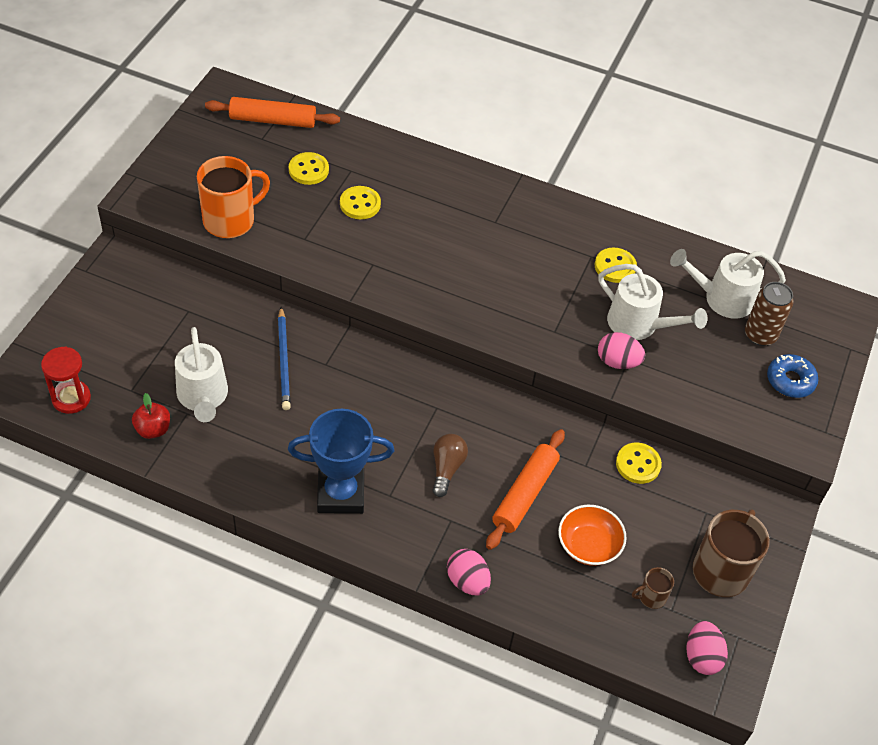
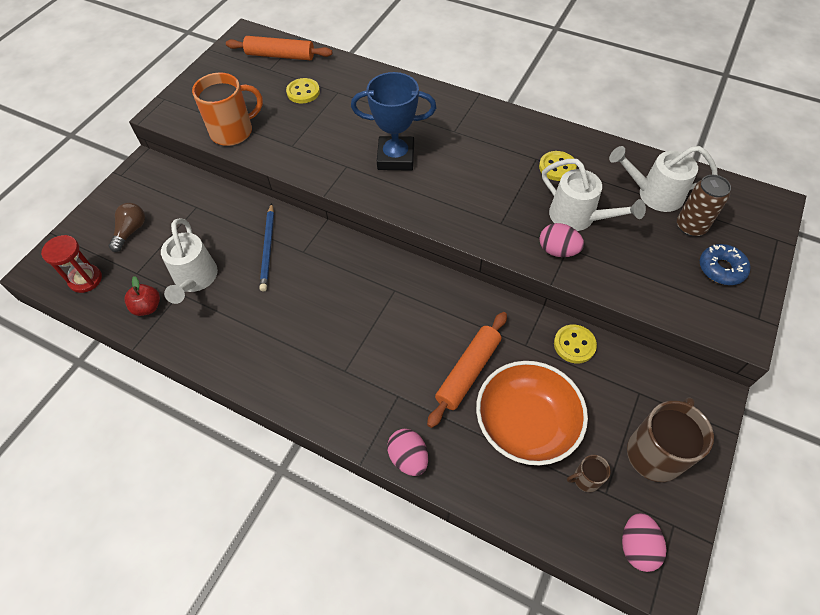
camera: 10 degrees right, 5 degrees up
blue trophy [288,409,394,514] -> blue trophy moved to [351,72,436,171]
yellow button [340,186,381,219] -> none
brown light bulb [432,434,468,497] -> brown light bulb moved to [109,203,145,252]
orange bowl [558,505,627,566] -> orange bowl [476,361,588,465], size x1.65

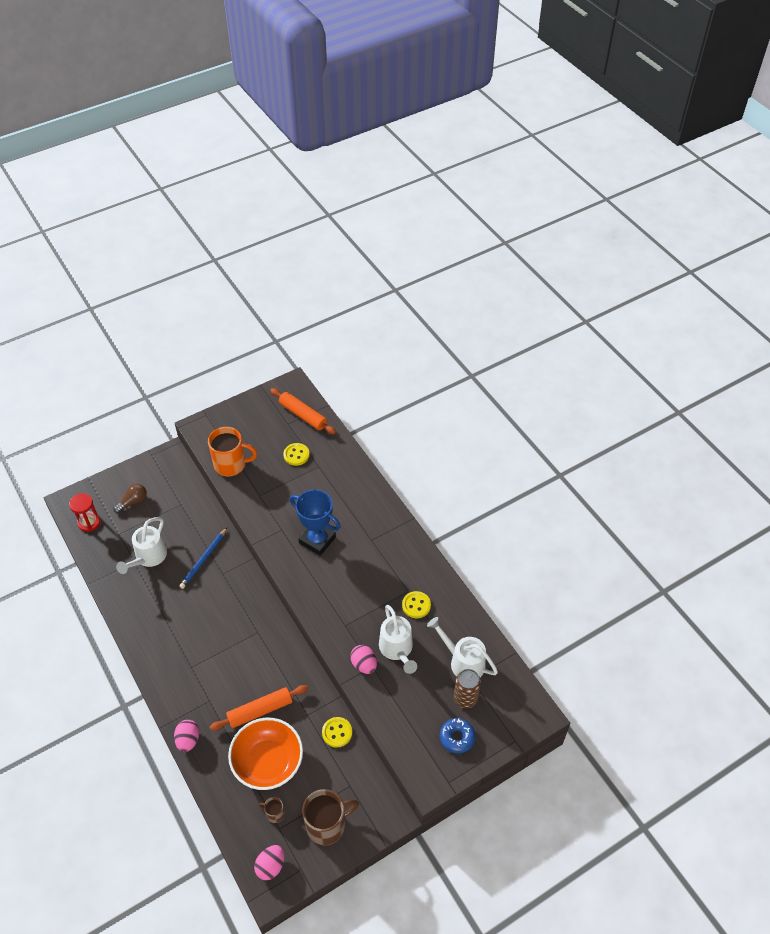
camera: 30 degrees right, 5 degrees down
red apple [124,276,160,316] -> none

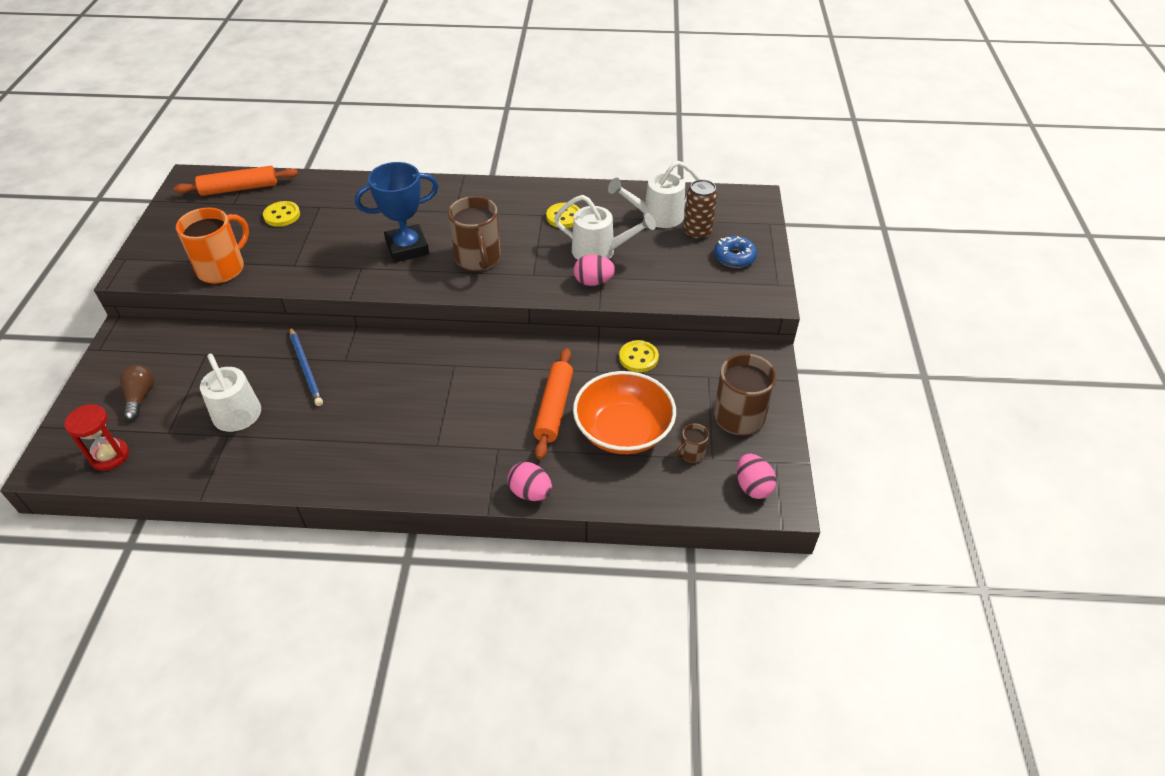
camera: 55 degrees left, 5 degrees down
none -> brown mug [448,196,501,271]

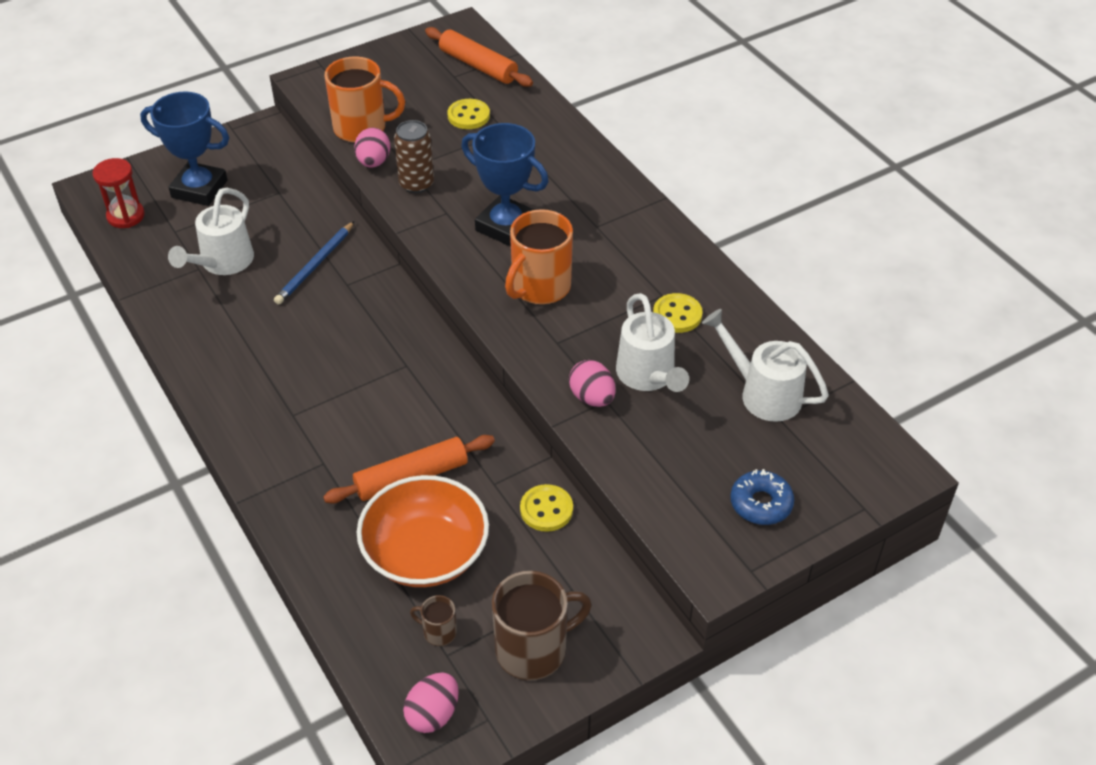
camera: 55 degrees right, 0 degrees up
brown light bulb [120,365,155,420] -> blue trophy [140,92,229,206]
brown mug [448,196,501,271] -> orange mug [505,209,573,304]
pink egg [507,462,552,501] -> pink egg moved to [354,128,391,168]
brown can [684,179,718,240] -> brown can moved to [394,120,434,193]

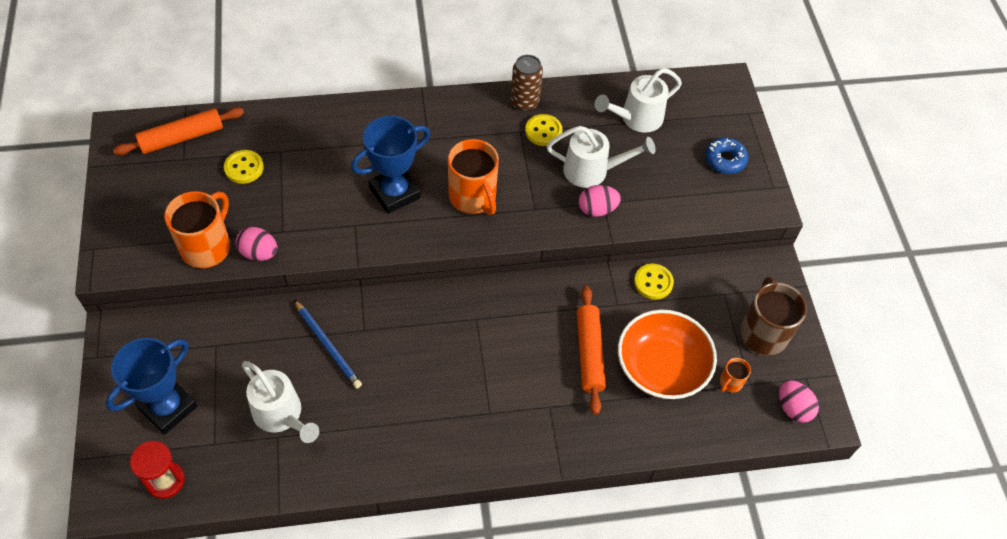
camera: 70 degrees left, 10 degrees up
brown can [394,120,434,193] -> brown can moved to [511,55,543,111]
brown mug [410,595,457,646] -> orange mug [720,358,751,392]

